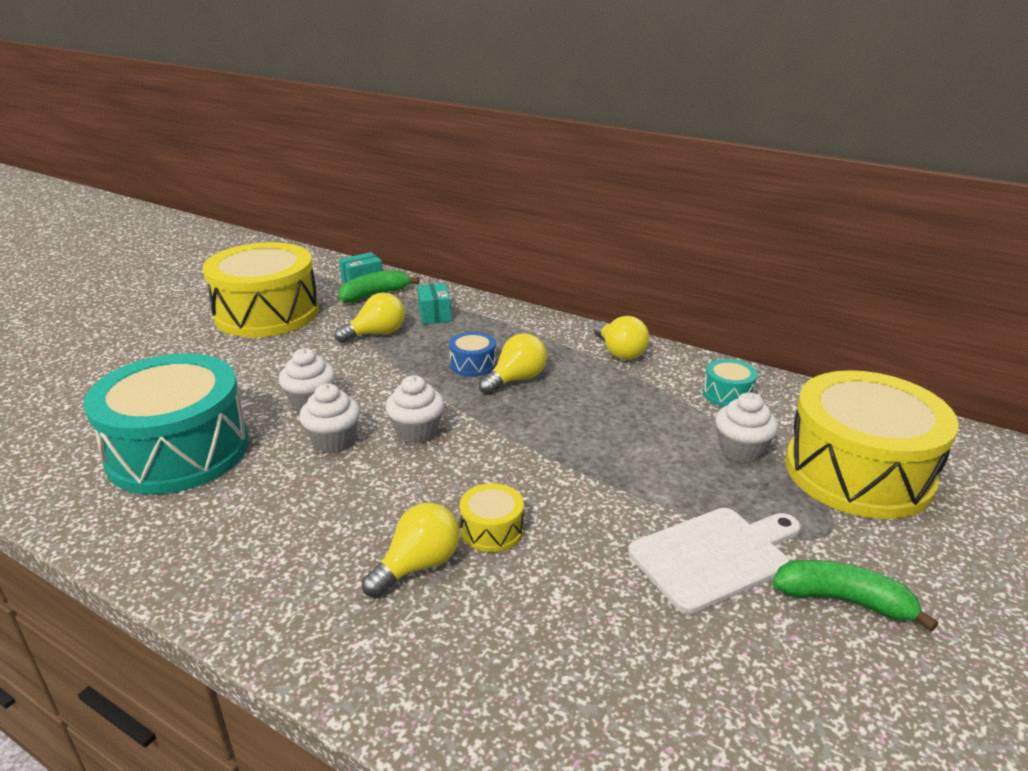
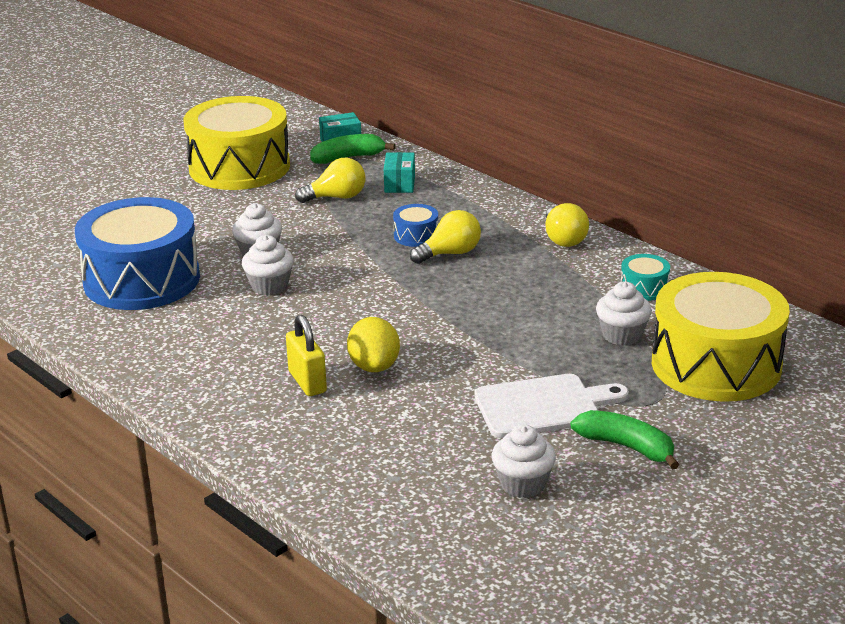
camera: 15 degrees right, 0 degrees up
turquoise drum [84,354,249,494] -> blue drum [75,197,200,310]
yellow light bulb [362,503,460,598] -> yellow padlock [286,314,327,396]
white cupcake [385,375,445,444] -> white cupcake moved to [492,424,556,498]
yellow drum [460,483,524,552] -> yellow lemon [347,317,400,372]

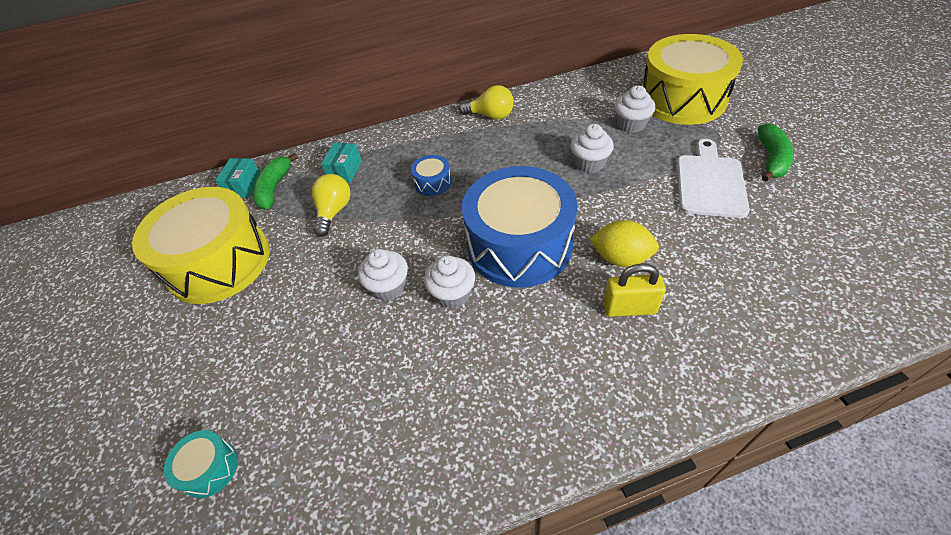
camera: 60 degrees left, 20 degrees up
blue drum [75,197,200,310] -> blue drum moved to [462,166,577,287]
turquoise box [384,152,415,193] -> turquoise box turned 75 degrees clockwise [321,143,362,183]
yellow light bulb [410,210,481,264] -> none
white cupcake [492,424,556,498] -> white cupcake moved to [571,124,614,173]
green banana [570,410,679,470] -> green banana turned 135 degrees clockwise [758,123,794,182]
turquoise drum [621,254,670,301] -> turquoise drum moved to [164,430,238,498]

